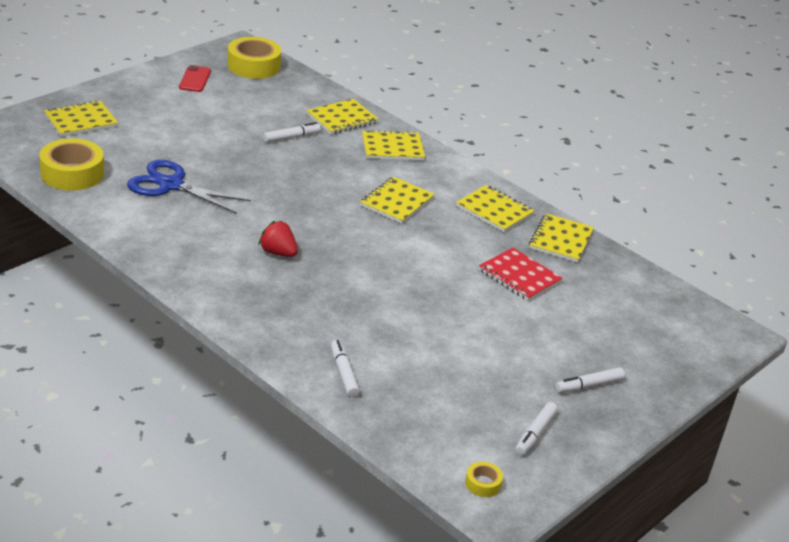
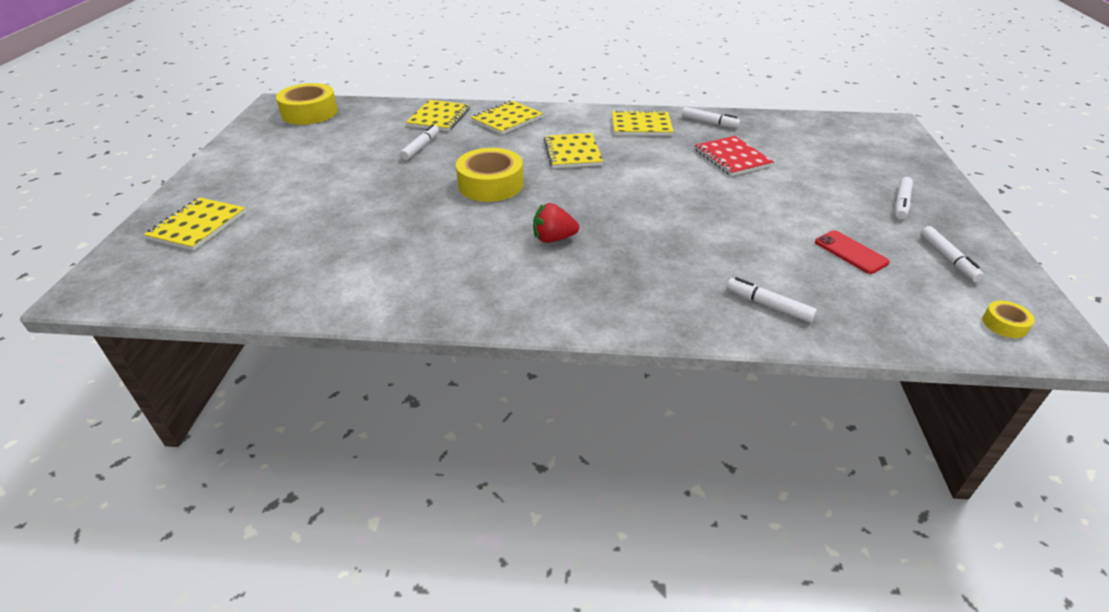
camera: 35 degrees left, 5 degrees up
yellow tape [39,138,104,191] -> yellow tape moved to [456,148,523,202]
blue scissors [127,160,251,214] -> none
red phone [179,65,211,92] -> red phone moved to [815,230,890,274]
red notebook [479,248,563,301] -> red notebook turned 60 degrees clockwise [695,136,774,176]
yellow notebook [529,213,594,262] -> white marker [682,107,741,128]

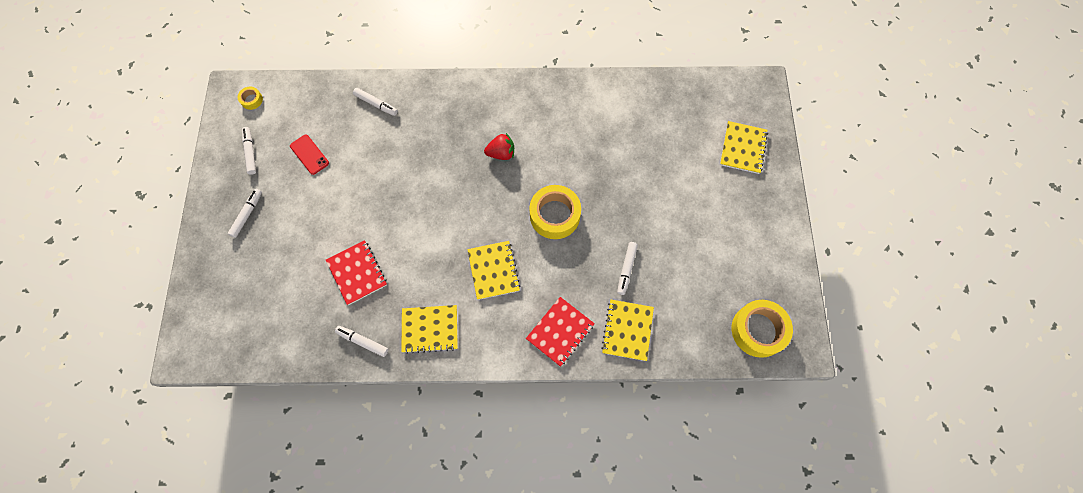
camera: 175 degrees right, 30 degrees up
yellow notebook [471,100,543,135] -> red notebook [526,297,595,367]

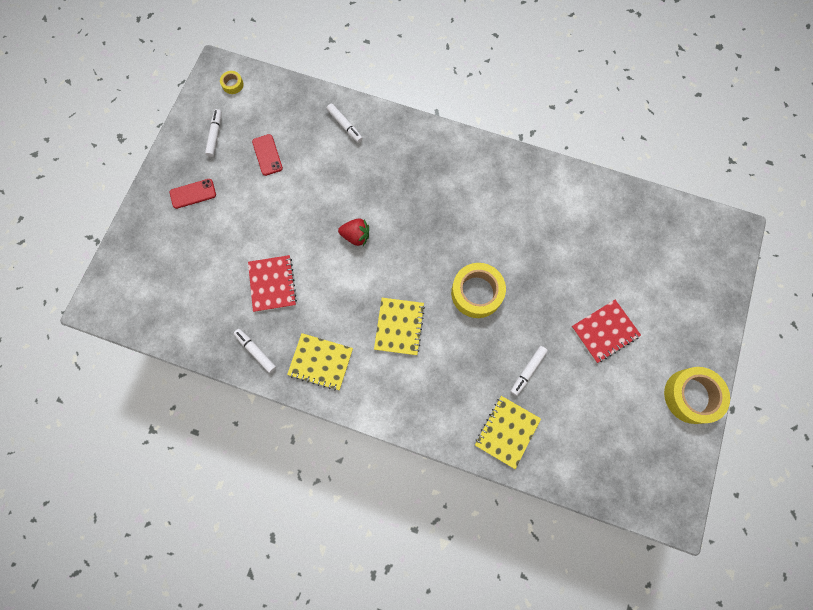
camera: 20 degrees right, 5 degrees up
white marker [228,188,262,238] -> red phone [170,179,216,209]
red strawberry [484,133,514,160] -> red strawberry moved to [338,219,369,246]
red notebook [526,297,595,367] -> red notebook moved to [572,300,641,363]
yellow notebook [720,121,768,174] -> none
yellow tape [732,300,793,358] -> yellow tape moved to [664,367,730,424]

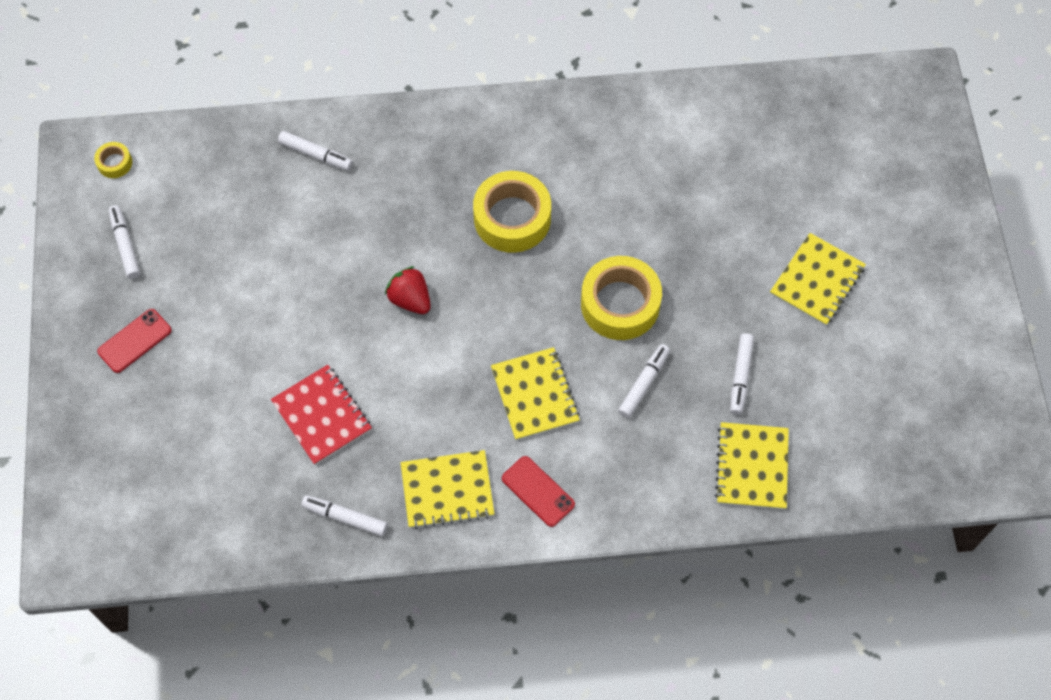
camera: 25 degrees left, 10 degrees down
red phone [252,134,283,176] -> red phone moved to [502,456,575,527]
red strawberry [338,219,369,246] -> red strawberry turned 120 degrees counterclockwise [385,266,431,314]
red notebook [572,300,641,363] -> yellow notebook [770,233,866,326]
yellow tape [664,367,730,424] -> yellow tape moved to [473,171,551,253]
none -> white marker [618,344,670,418]

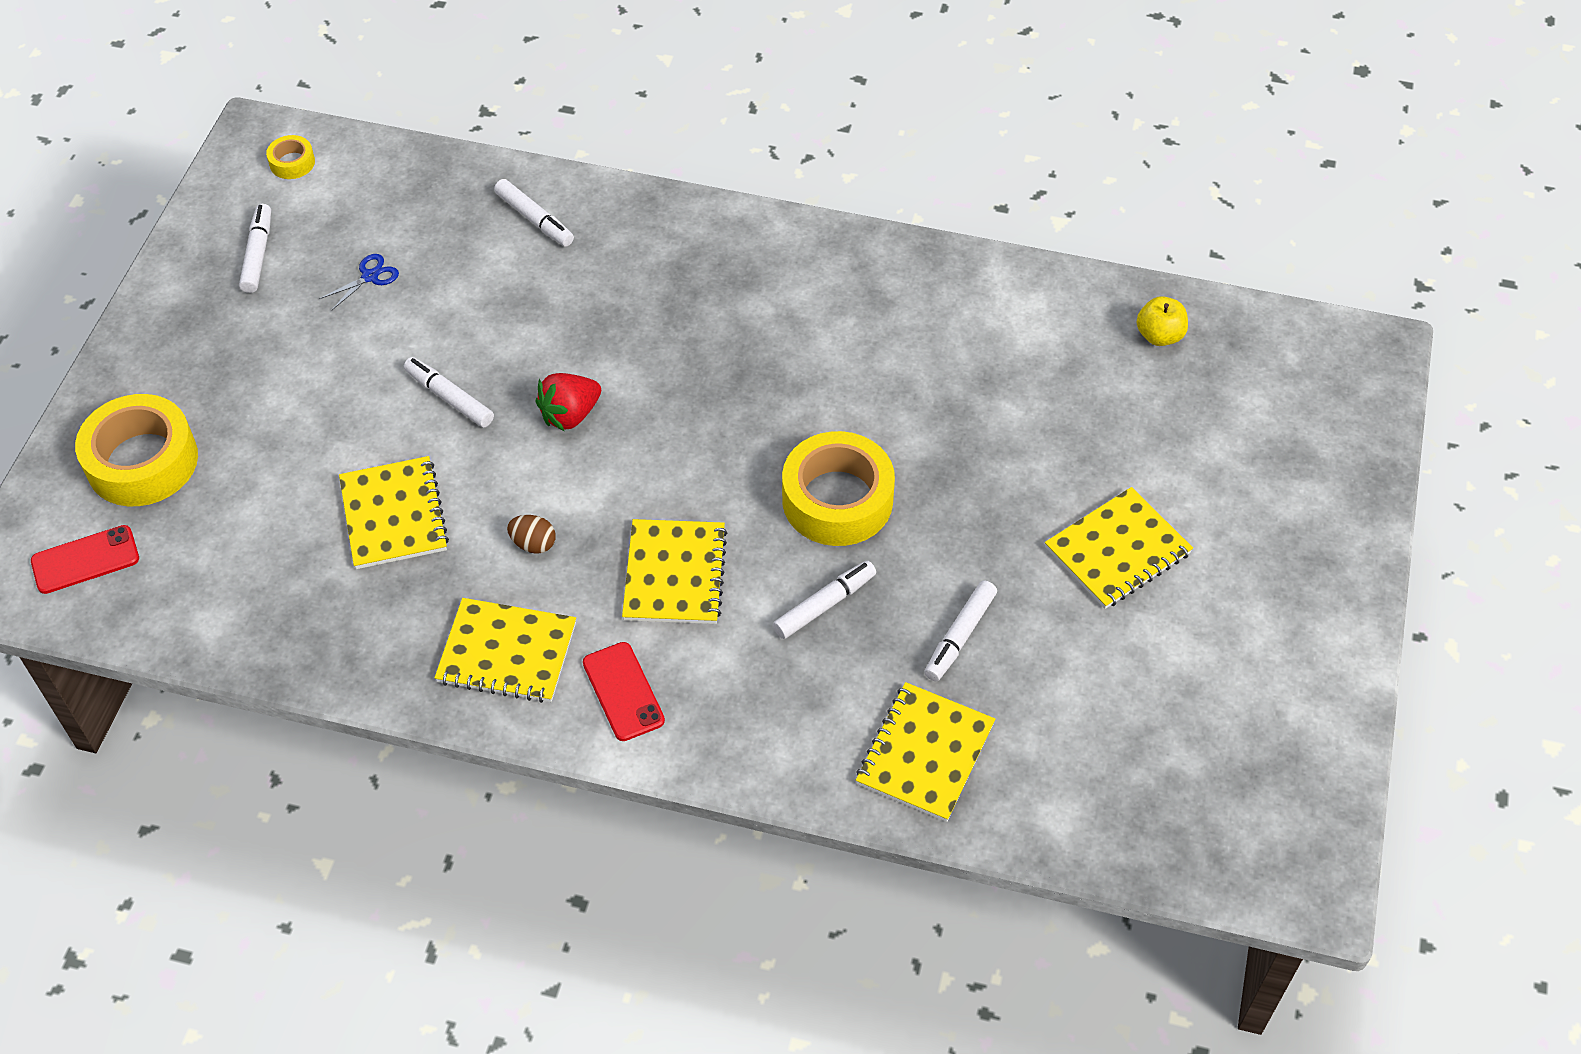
camera: 20 degrees right, 10 degrees down
red phone [97,309,172,373] -> red phone moved to [31,525,139,594]
red notebook [271,365,372,465] -> yellow notebook [339,456,449,569]
white marker [301,495,388,536] -> white marker moved to [404,357,494,428]
red strawberry [385,266,431,314] -> red strawberry turned 105 degrees counterclockwise [535,373,601,432]
yellow tape [473,171,551,253] -> yellow tape moved to [75,394,198,506]
none -> blue scissors [319,254,399,310]
none -> brown egg [507,515,556,554]
none -> yellow apple [1137,296,1188,346]

